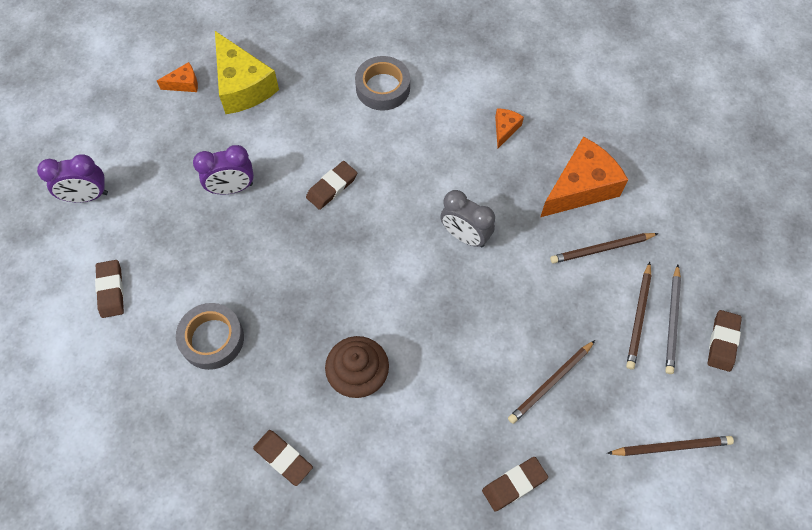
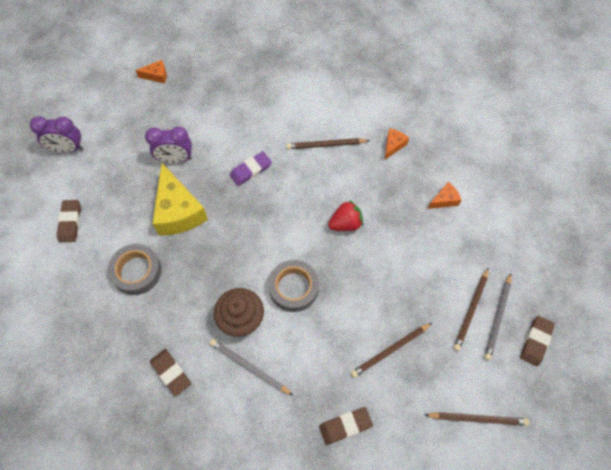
camera: 10 degrees right, 0 degrees up
yellow cheese [215,31,279,114] -> yellow cheese moved to [153,163,208,236]
brown eraser [306,161,357,210] -> purple eraser [230,151,272,186]
grey tape [355,56,410,111] -> grey tape moved to [268,260,319,312]
grey clock [440,190,495,247] -> red strawberry [328,200,363,231]
orange cheese [540,137,628,217] -> orange cheese [428,182,461,209], size x0.47
brown pencil [550,233,659,264] -> brown pencil moved to [286,138,370,149]
none -> grey pencil [210,339,294,396]

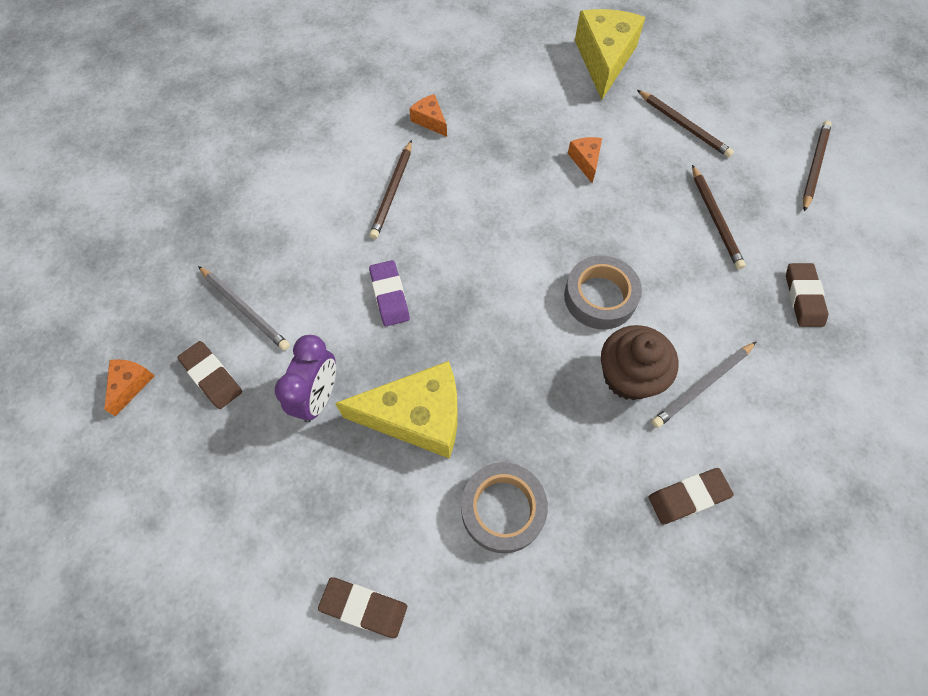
camera: 70 degrees left, 0 degrees up
purple clock [30,116,83,153] -> none
red strawberry [328,200,363,231] -> none
orange cheese [428,182,461,209] -> orange cheese moved to [568,137,602,183]
grey pencil [484,273,511,360] -> grey pencil moved to [198,266,290,351]
brown eraser [520,316,555,366] -> brown eraser moved to [178,341,242,409]
none -> yellow cheese [575,9,645,100]

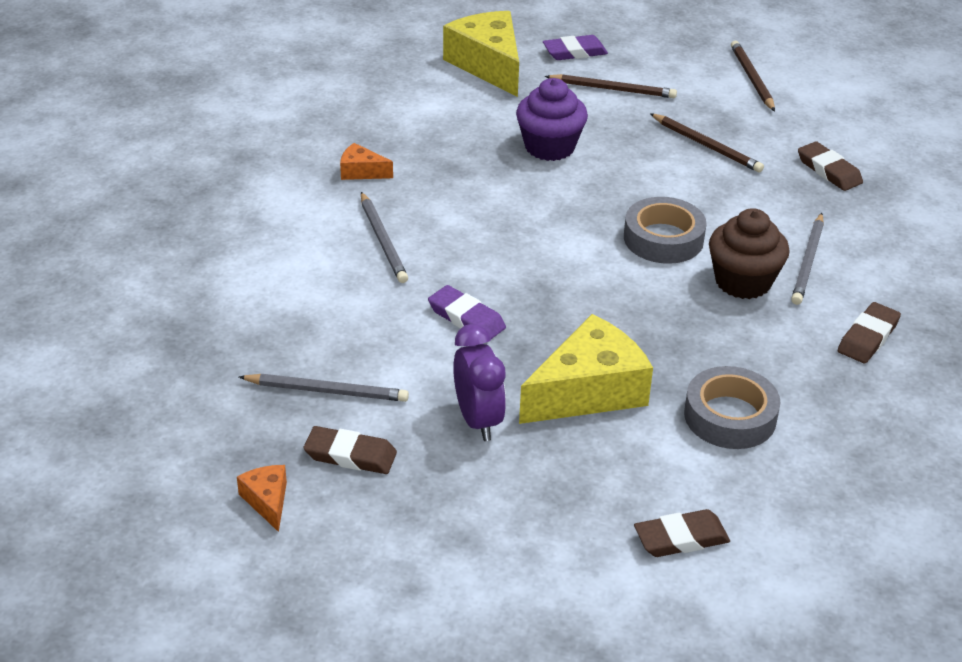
camera: 35 degrees left, 25 degrees down
brown pencil [369,140,412,239] -> grey pencil [361,192,408,283]
orange cheese [568,137,602,183] -> purple cupcake [516,78,588,161]
none -> purple eraser [543,35,608,60]

